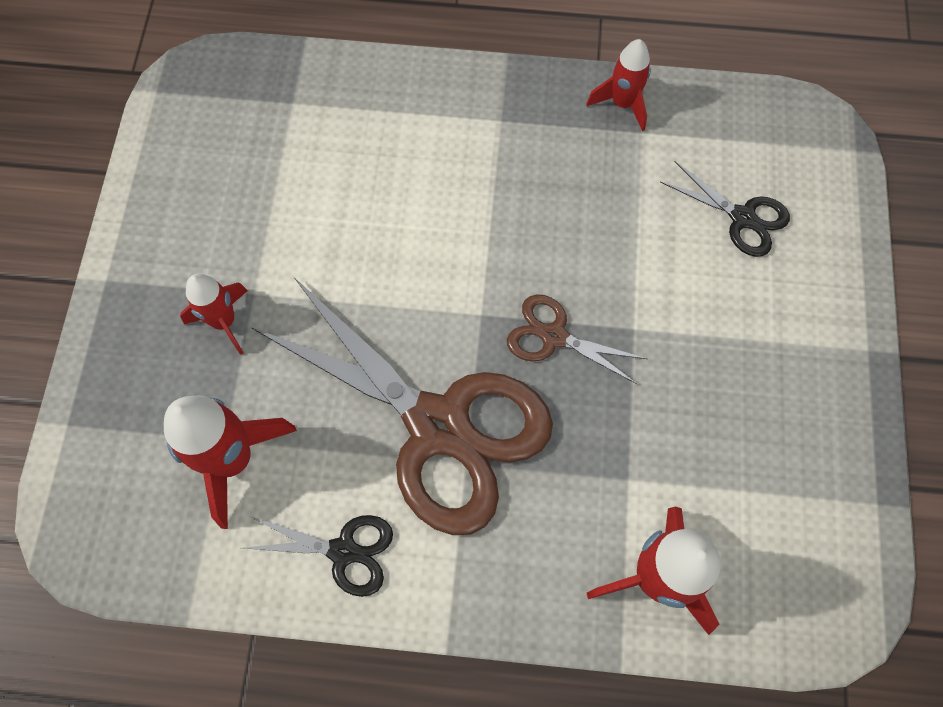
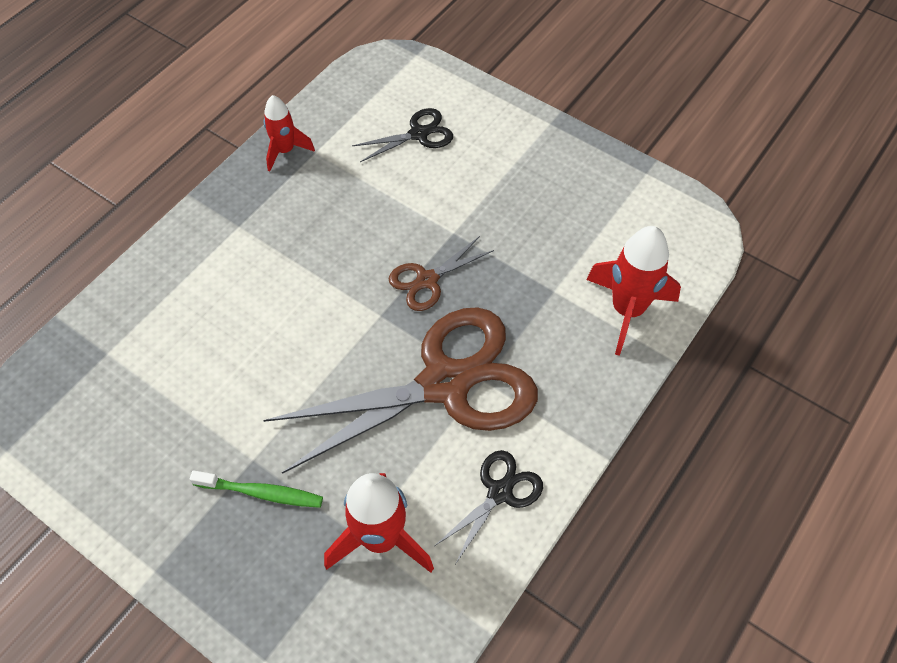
camera: 60 degrees left, 10 degrees down
red rocket [180,274,248,355] -> green toothbrush [190,470,323,508]

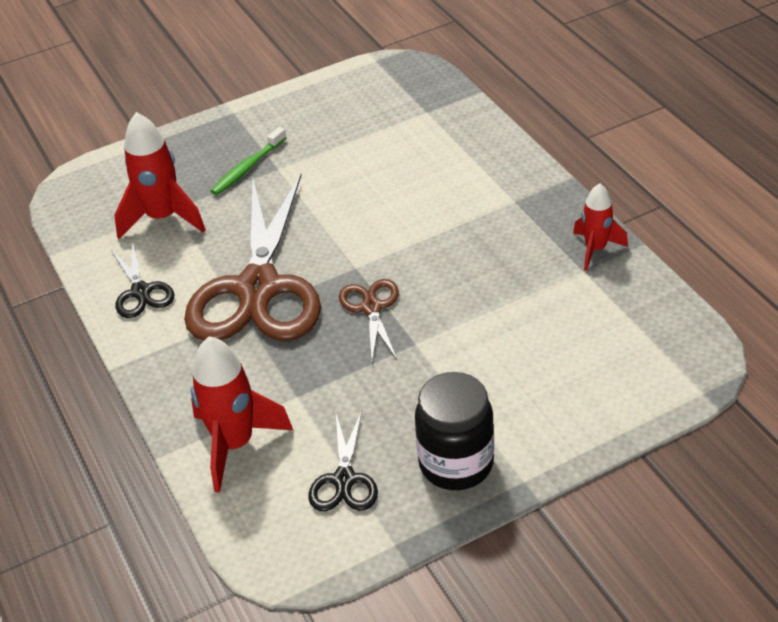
camera: 120 degrees right, 15 degrees down
black scissors [352,108,453,162] -> black scissors moved to [308,411,378,511]
none -> black jar [415,372,494,490]

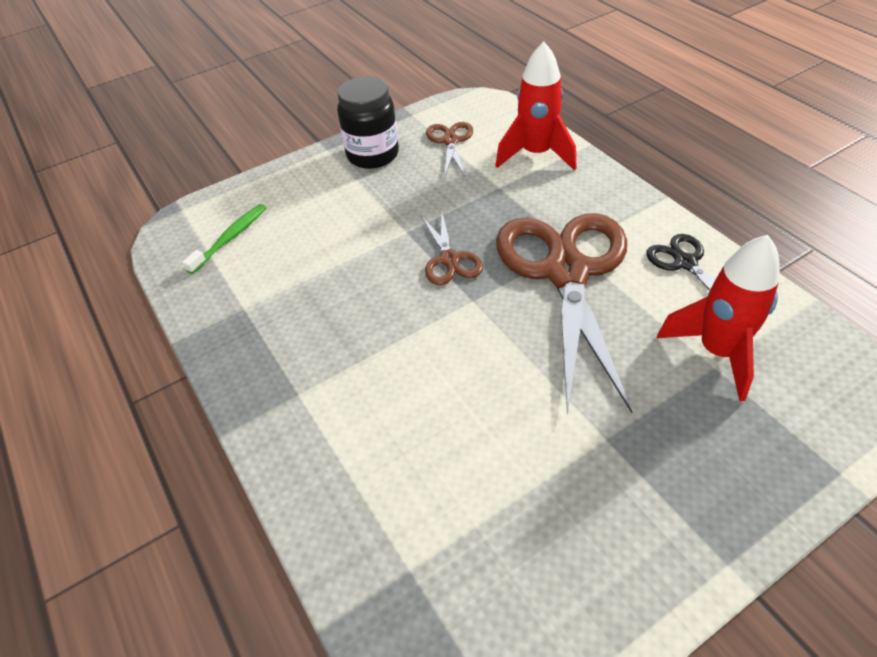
camera: 175 degrees right, 5 degrees up
green toothbrush [211,127,286,195] -> green toothbrush moved to [182,204,266,274]
black scissors [308,411,378,511] -> brown scissors [426,122,473,176]
red rocket [573,183,628,271] -> none

